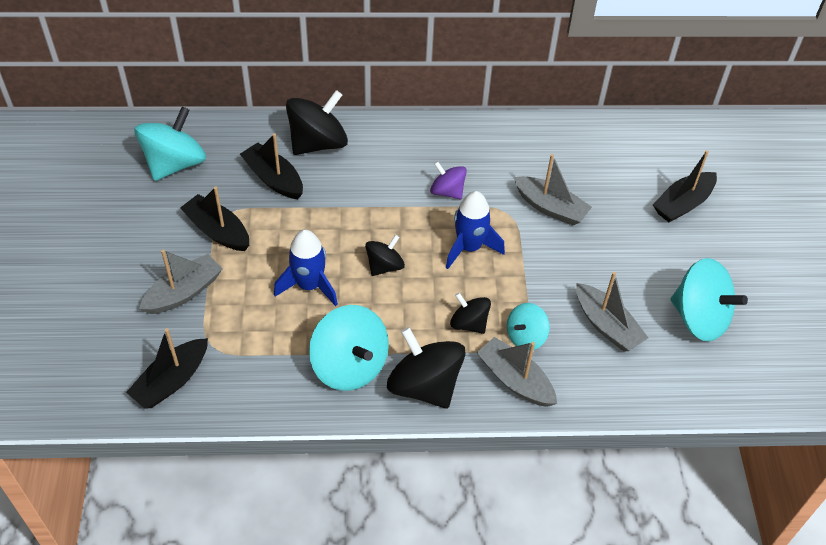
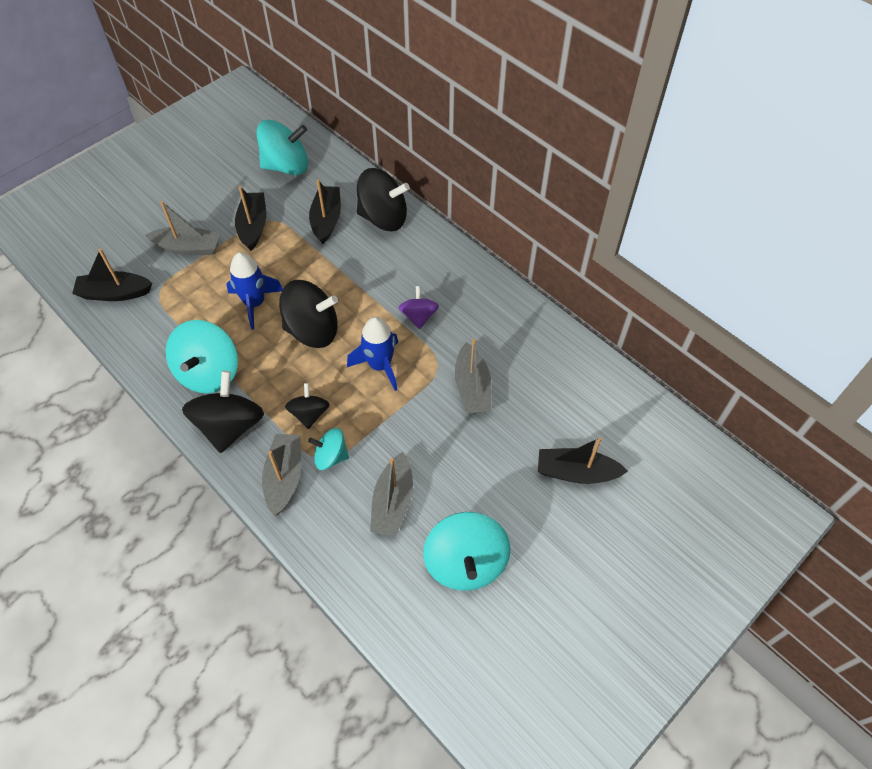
camera: 50 degrees right, 5 degrees up
black spinning top [365,235,405,276] -> black spinning top [279,280,338,348], size x1.76

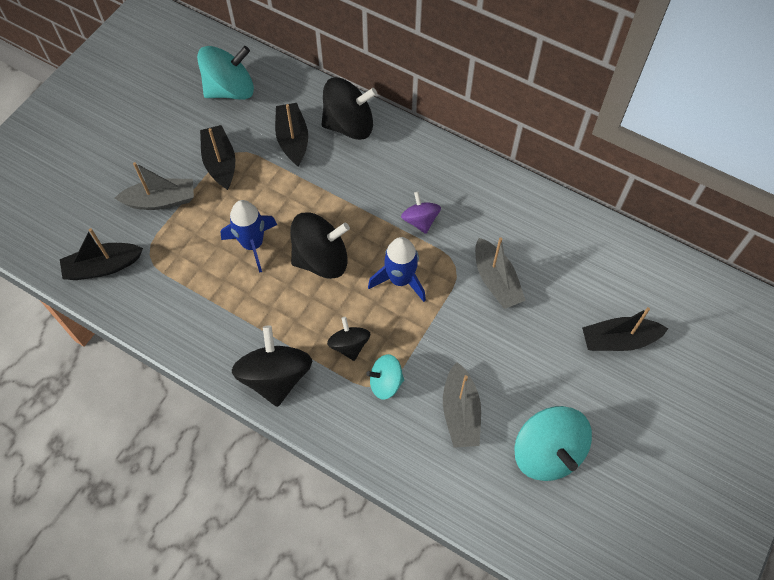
camera: 15 degrees left, 5 degrees up
turquoise spinning top [166,320,238,393] -> none
grey boat [262,434,301,516] -> none

